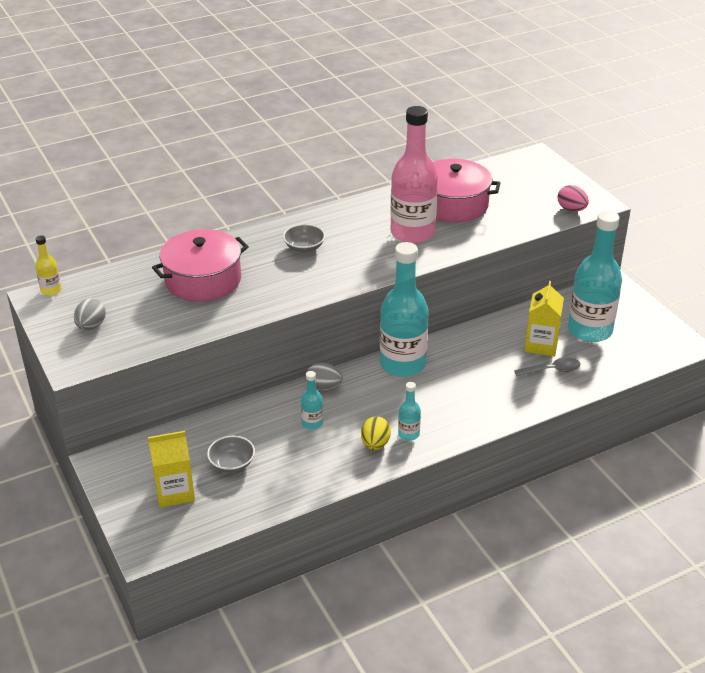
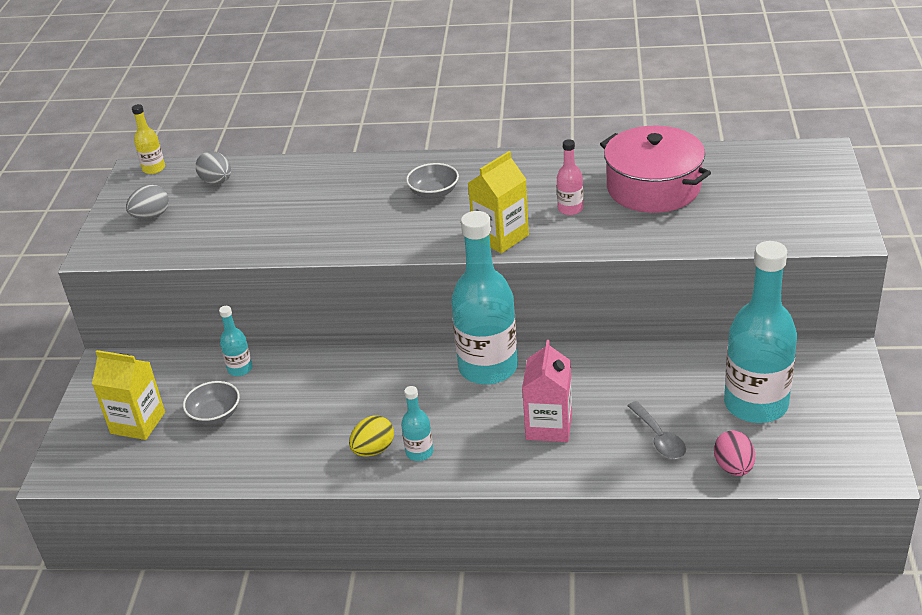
camera: 35 degrees right, 0 degrees up
pink pot [152,229,249,302] -> none
turquoise bottle [301,371,323,429] -> turquoise bottle moved to [219,306,253,376]
grey egg [307,362,343,390] -> grey egg moved to [196,151,231,184]
pink bottle [390,106,438,244] -> pink bottle [557,139,583,215], size x0.44
grey spoon [514,357,580,376] -> grey spoon turned 45 degrees clockwise [628,401,686,459]
yellow carton [525,281,564,356] -> yellow carton moved to [468,151,529,253]
pink egg [558,185,589,212] -> pink egg moved to [714,431,755,476]
none -> pink carton [522,340,572,442]

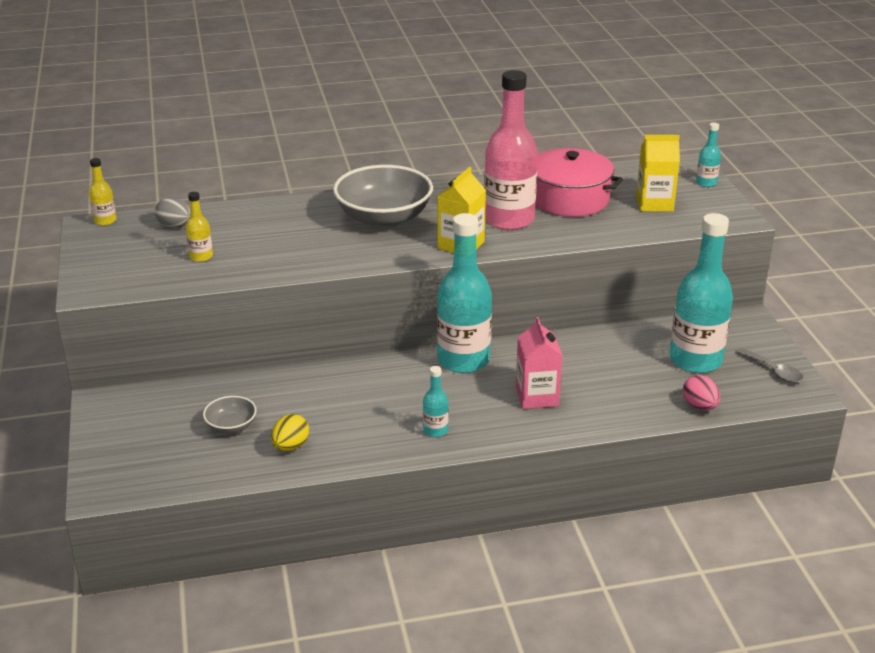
camera: 20 degrees left, 5 degrees down
yellow carton [92,350,165,440] -> yellow carton moved to [636,135,680,212]
grey egg [126,185,169,219] -> none
turquoise bottle [219,306,253,376] -> turquoise bottle moved to [696,123,721,187]
yellow egg [349,416,394,457] -> yellow egg moved to [271,414,309,451]
grey bowl [406,163,459,199] -> grey bowl [333,165,433,228], size x2.11
pink bottle [557,139,583,215] -> pink bottle [484,70,538,230], size x2.29
grey spoon [628,401,686,459] -> grey spoon moved to [735,348,803,383]
none -> yellow bottle [186,192,213,262]

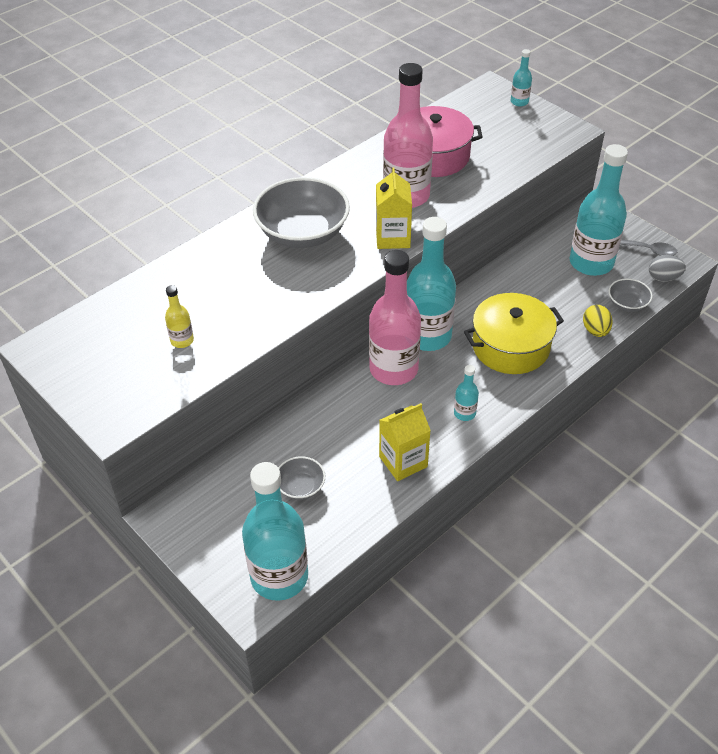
camera: 30 degrees left, 15 degrees up
yellow bottle [89,158,117,226] -> none
grey egg [155,197,191,228] -> grey egg moved to [649,255,686,282]
yellow egg [271,414,309,451] -> yellow egg moved to [583,305,613,337]
pink carton [516,317,563,409] -> yellow pot [464,293,564,374]
yellow carton [636,135,680,212] -> yellow carton moved to [379,403,431,481]
pink egg [683,375,720,410] -> grey bowl [608,278,653,312]
none -> turquoise bottle [242,462,308,601]
none -> pink bottle [369,250,421,385]

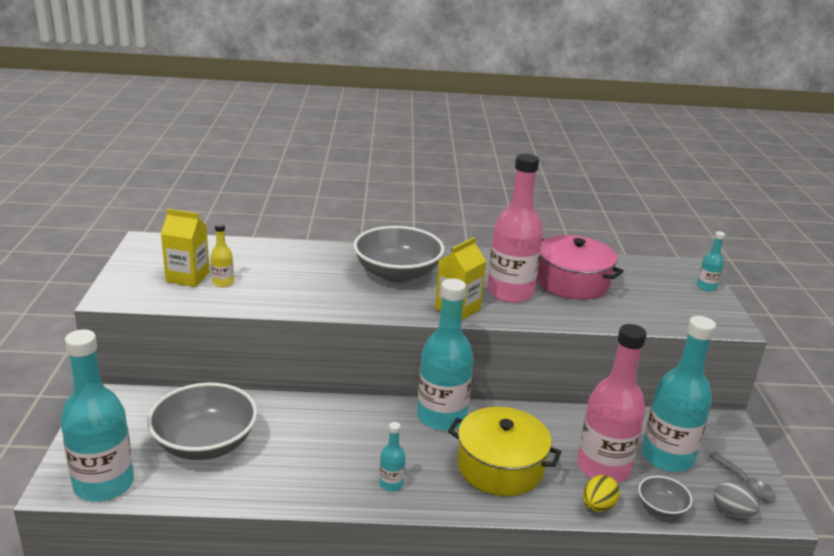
camera: 40 degrees right, 20 degrees down
grey bowl [278,456,325,500] -> grey bowl [147,383,258,460], size x2.11
pink bottle [369,250,421,385] -> pink bottle moved to [577,324,647,483]
yellow carton [379,403,431,481] -> yellow carton moved to [161,209,210,287]

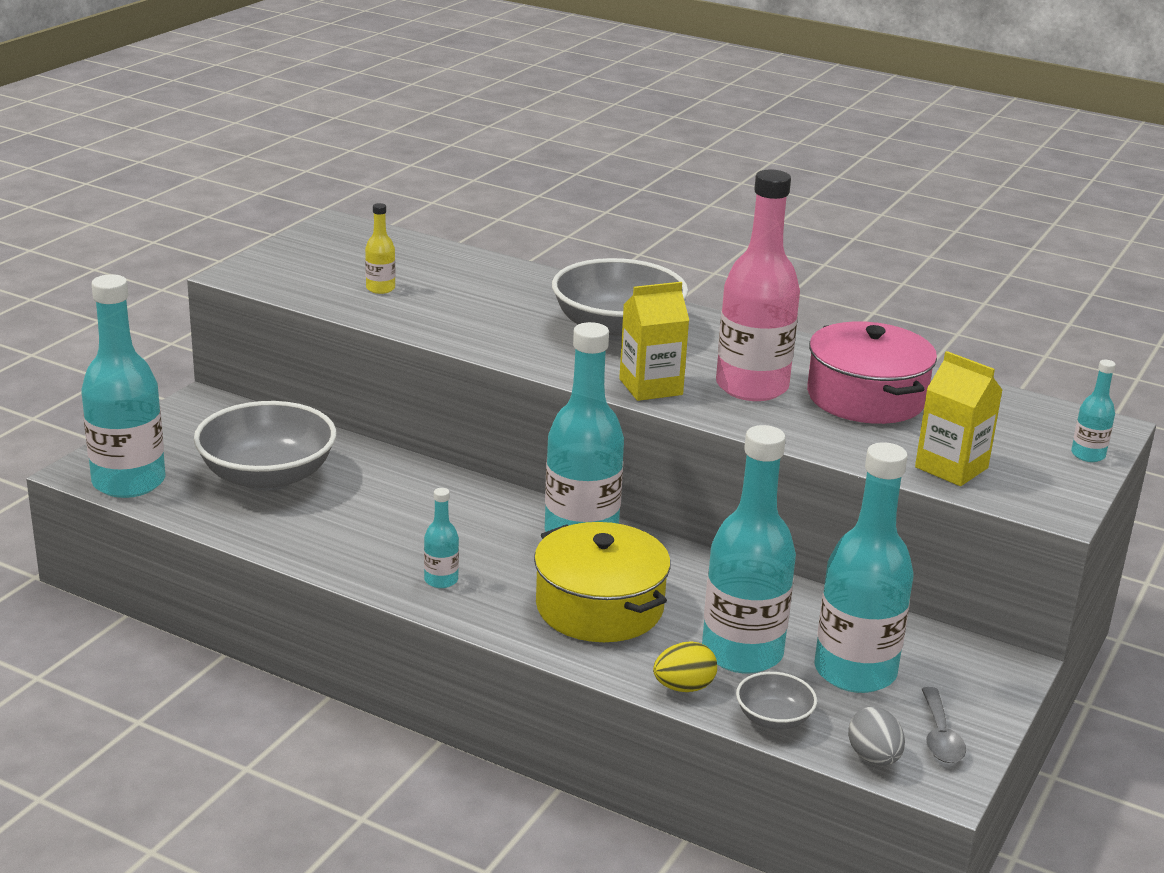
camera: 30 degrees right, 0 degrees up
yellow carton [161,209,210,287] -> yellow carton moved to [915,351,1003,486]
pink bottle [577,324,647,483] -> turquoise bottle [702,425,796,674]

